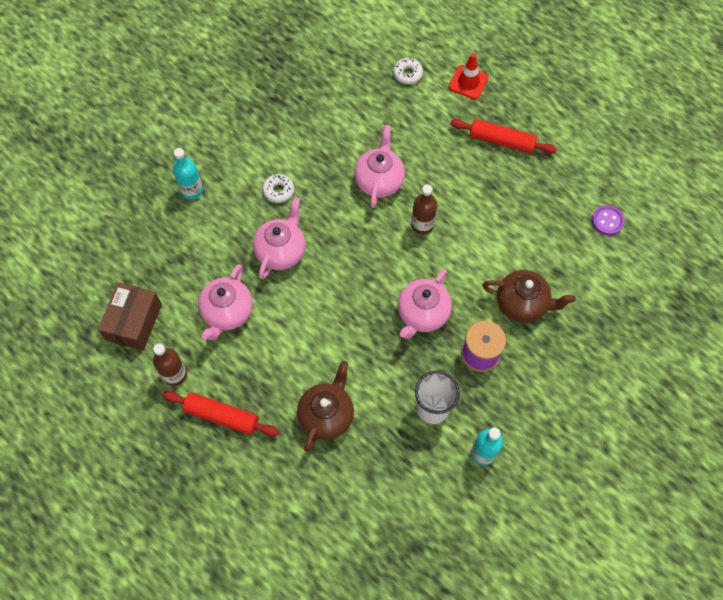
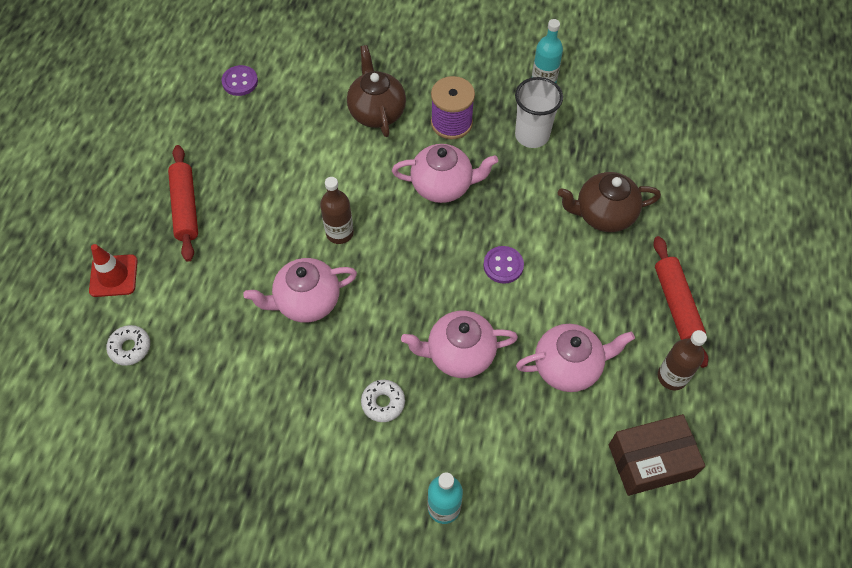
camera: 120 degrees left, 5 degrees down
none -> purple button [483,246,524,284]

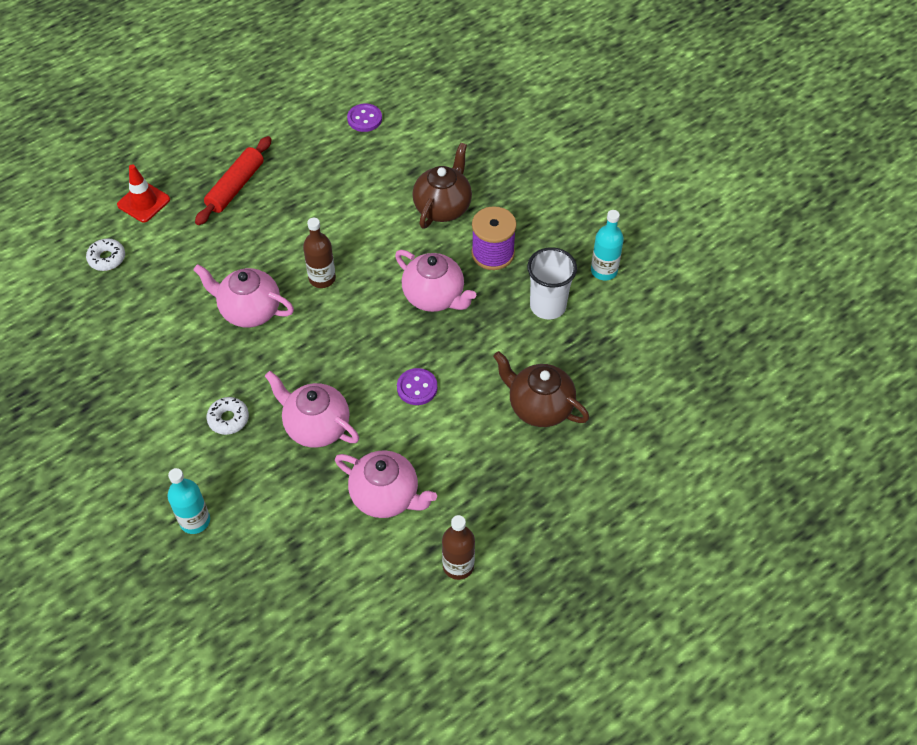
camera: 40 degrees right, 5 degrees down
brown box [609,414,705,496] -> none
red rolling pin [653,236,708,368] -> none

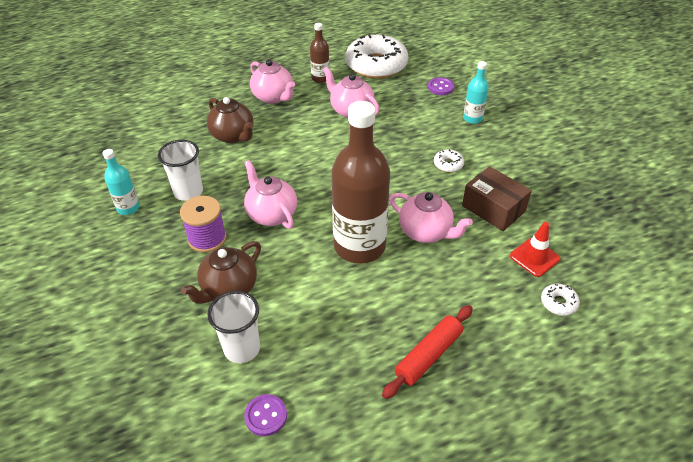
camera: 165 degrees left, 10 degrees down
red traffic cone [117,164,170,222] -> red traffic cone moved to [510,222,560,277]
pink teapot [265,371,359,448] -> pink teapot moved to [250,59,295,104]
brown bottle [303,218,336,288] -> brown bottle [331,101,390,264], size x2.16
purple button [397,368,437,405] -> purple button moved to [428,77,454,95]
none -> white cup [207,291,260,363]
none -> white donut [346,34,408,79]
none -> brown box [462,166,532,231]

